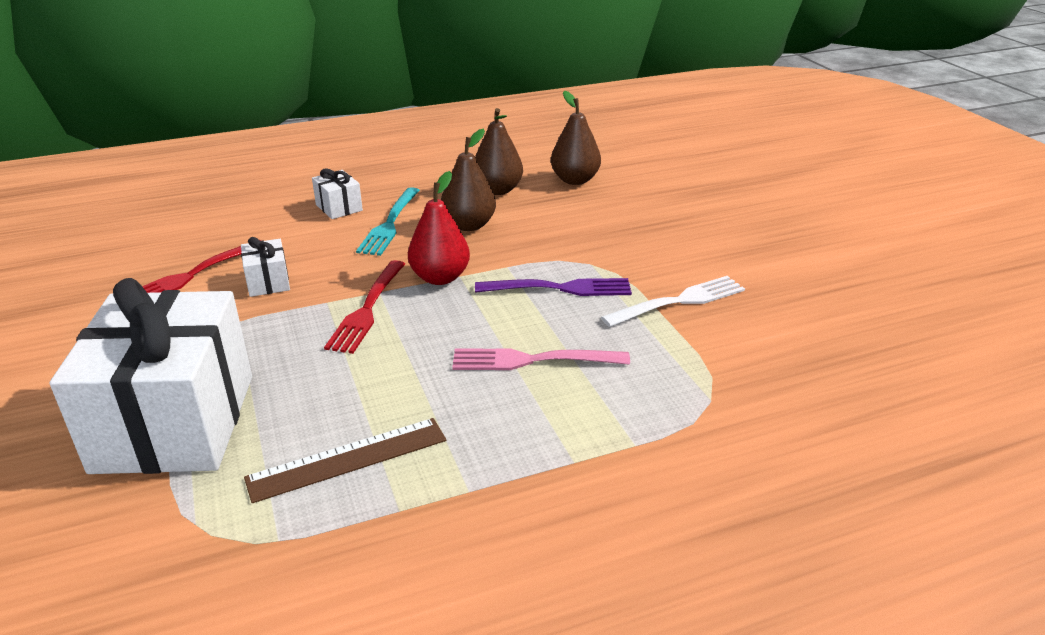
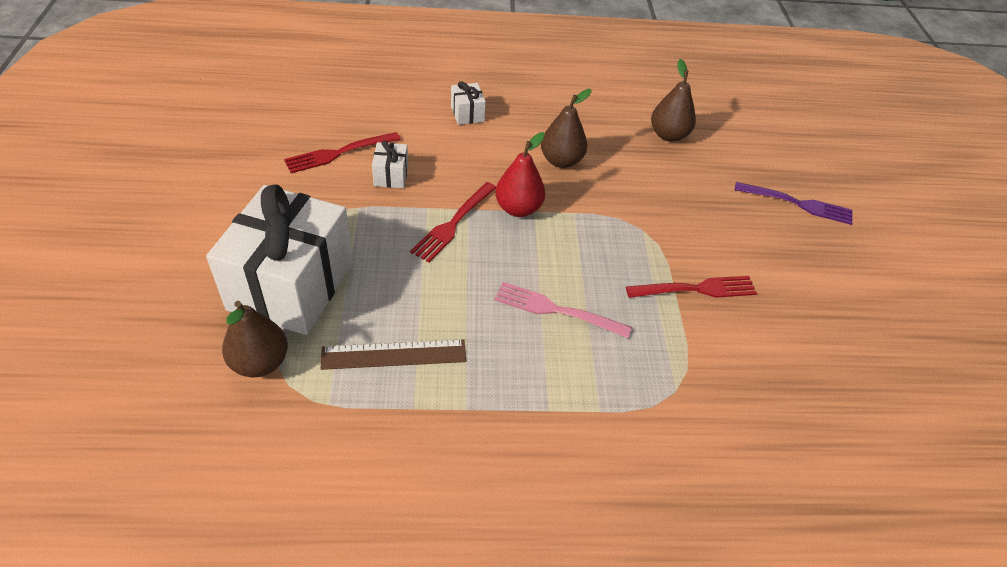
camera: 15 degrees right, 15 degrees up
turquoise fork [356,187,420,256] -> none
brown pear [475,108,523,195] -> brown pear moved to [222,301,288,377]
purple fork [475,278,632,296] -> purple fork moved to [735,182,853,225]
white fork [601,276,745,327] -> red fork [626,276,757,298]

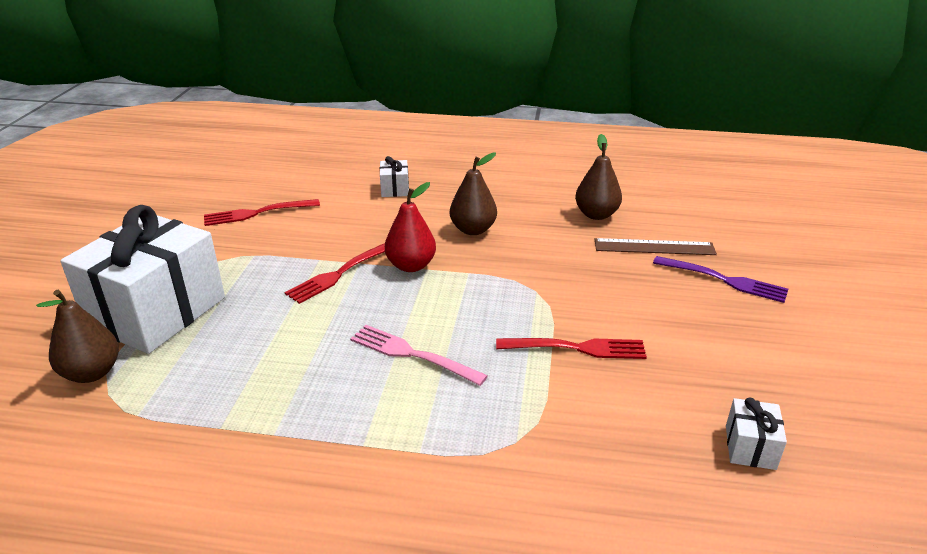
camera: 15 degrees right, 15 degrees down
brown ruler [320,339,466,370] -> brown ruler moved to [594,238,717,255]
white gift [372,140,408,188] -> white gift moved to [726,398,787,470]

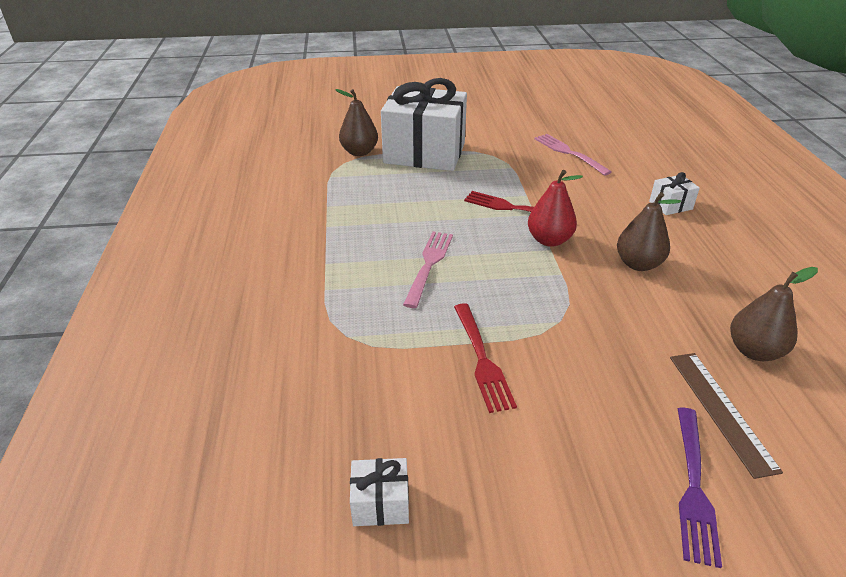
camera: 75 degrees right, 5 degrees up
red fork [204,199,320,226] -> pink fork [534,134,612,176]

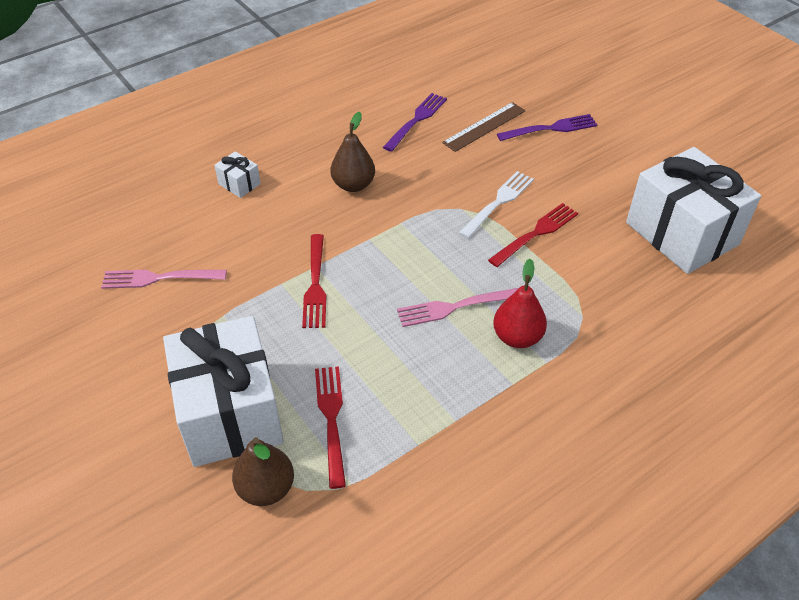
camera: 120 degrees left, 10 degrees up
white gift [350,458,409,526] -> white gift [626,147,761,274], size x2.49
red pear [528,170,583,247] -> red pear moved to [493,259,547,348]
pink fork [534,134,612,176] -> pink fork turned 60 degrees clockwise [101,270,227,289]
brown pear [730,267,818,361] -> purple fork [383,93,447,152]
none -> red fork [315,366,346,489]
none -> white fork [459,171,534,239]

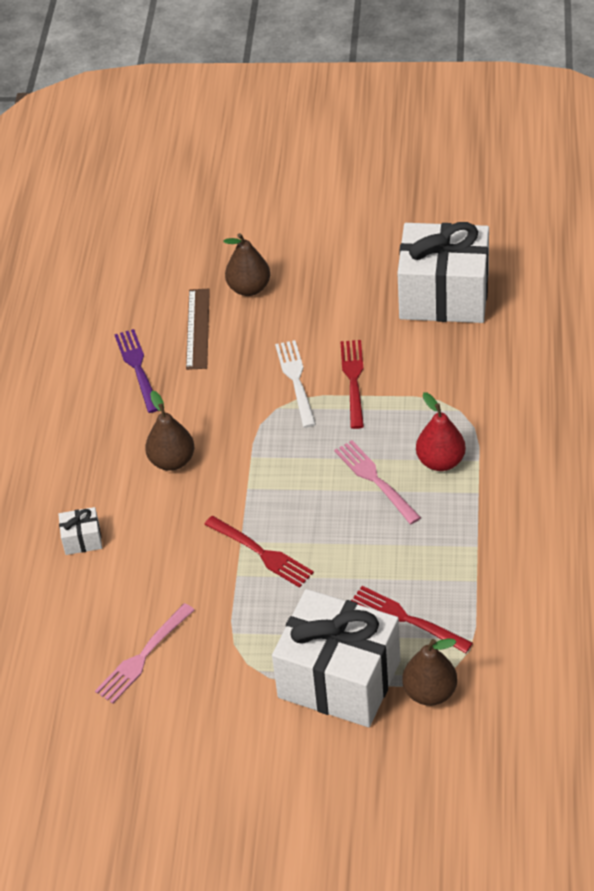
camera: 45 degrees left, 0 degrees up
pink fork [397,288,518,327] -> pink fork turned 120 degrees clockwise [334,440,421,524]
purple fork [497,114,598,141] -> brown pear [224,233,270,296]

